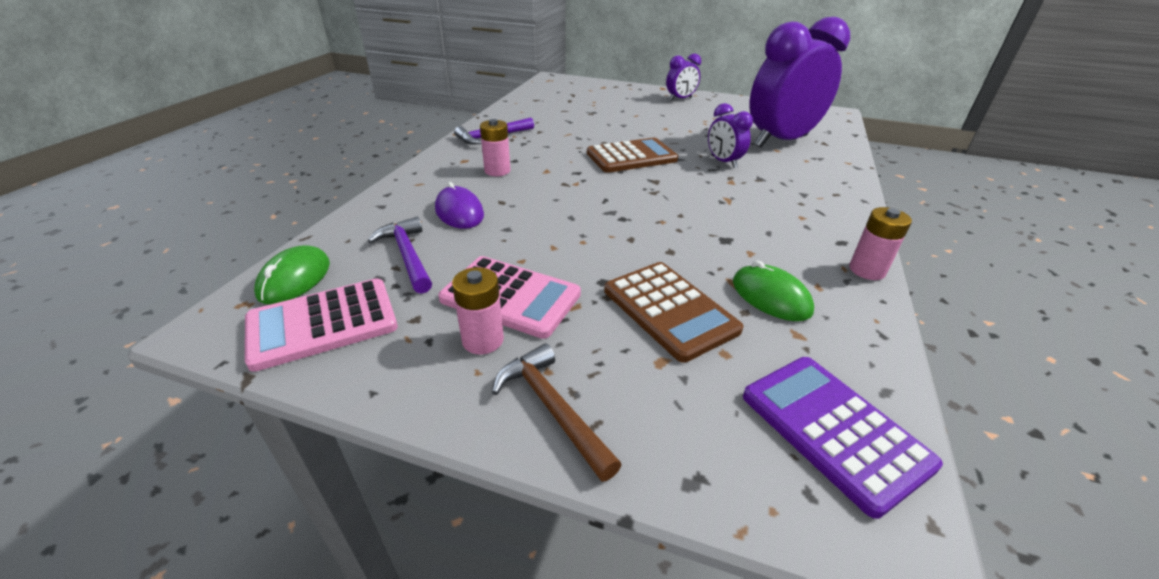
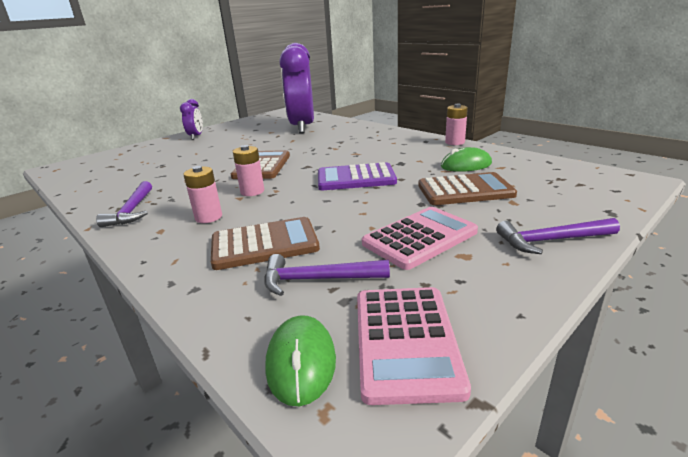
camera: 60 degrees left, 10 degrees down
green mouse [254,245,330,304] -> green mouse turned 45 degrees clockwise [265,315,336,406]
purple mouse [435,182,484,229] -> brown calculator [211,217,320,270]
pink battery [452,267,504,354] -> pink battery moved to [233,145,264,196]
brown hammer [492,343,622,482] -> purple hammer [496,218,620,254]
purple clock [708,103,753,168] -> none
purple calculator [743,357,943,519] -> purple calculator moved to [318,162,397,190]

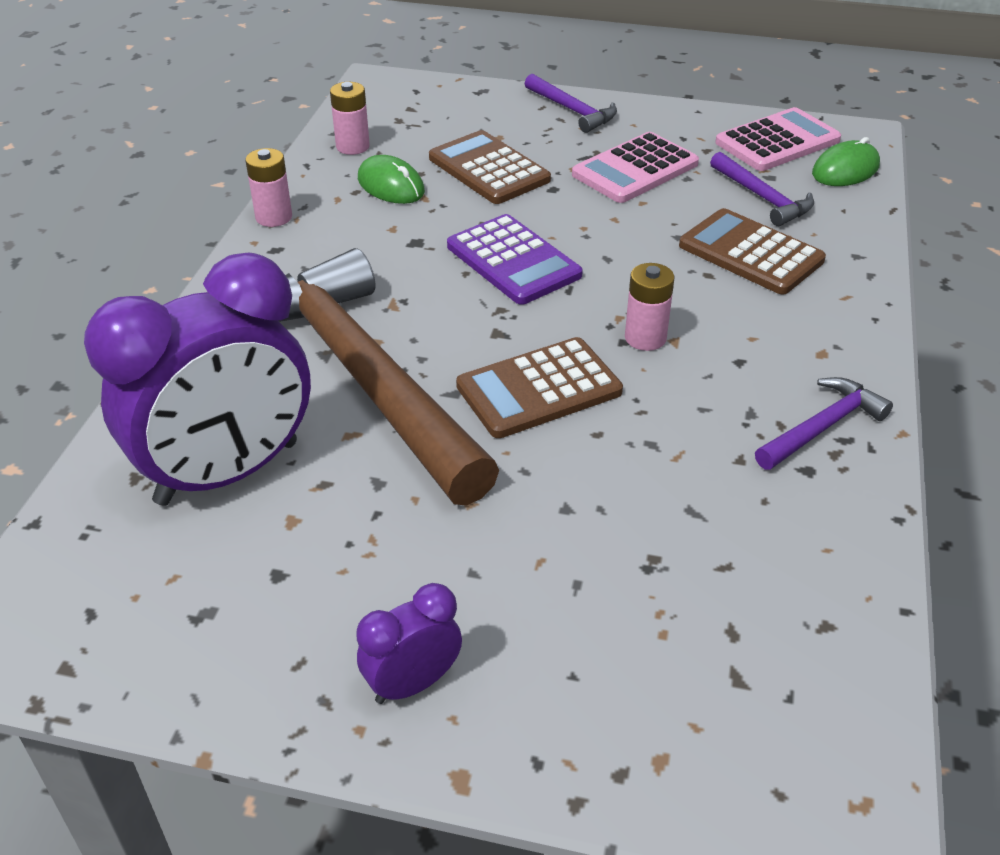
camera: 125 degrees left, 15 degrees up
pink battery [183,166,222,223] -> pink battery moved to [330,82,370,155]
pink calculator [362,207,478,270] -> pink calculator turned 60 degrees counterclockwise [572,132,699,203]
none -> brown hammer [278,248,499,506]

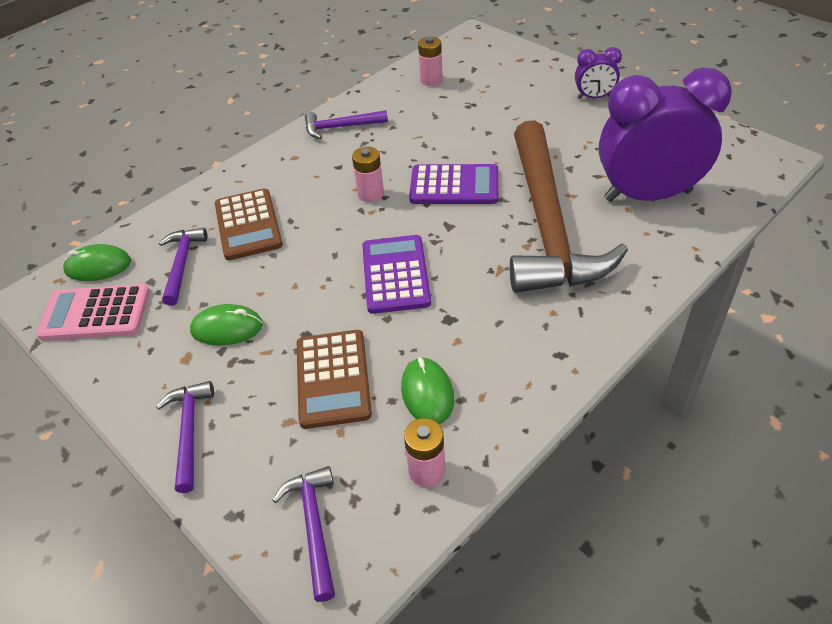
camera: 145 degrees left, 5 degrees up
pink battery [245,148,292,227] -> pink battery moved to [418,37,443,86]
brown calculator [456,337,623,438] -> purple calculator [409,164,498,204]
pink calculator [572,132,699,203] -> green mouse [190,304,263,345]
none -> purple hammer [273,466,335,602]

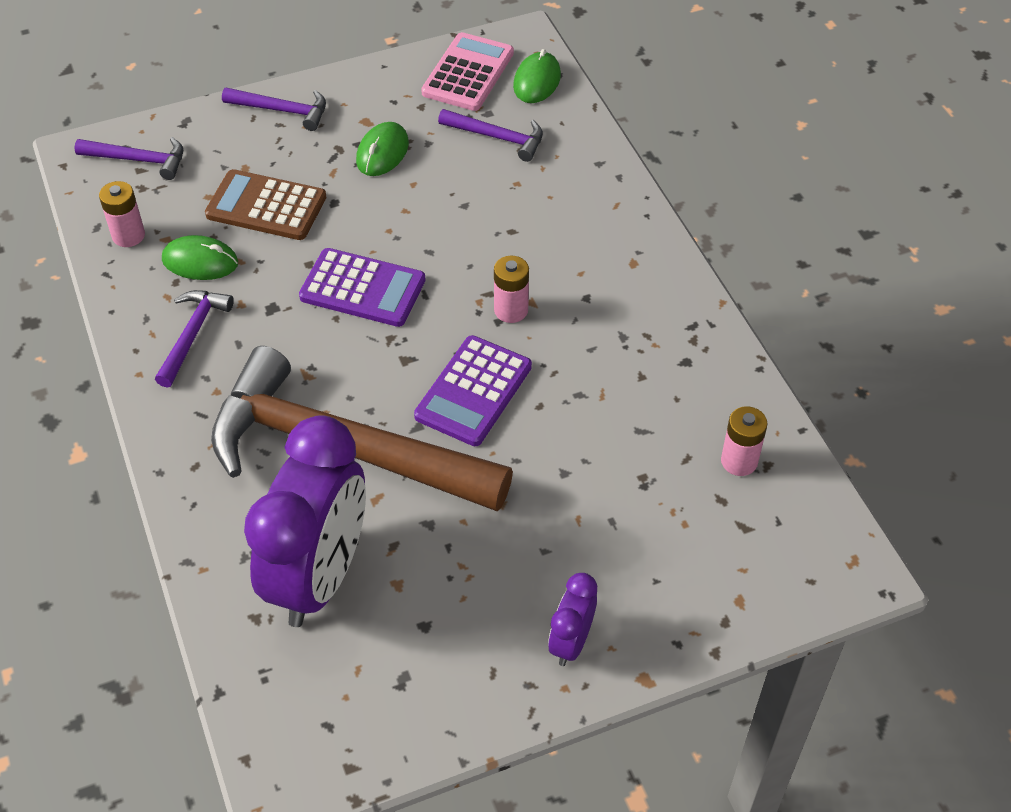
camera: 110 degrees right, 5 degrees up
brown calculator [215,188,283,260] -> none
purple hammer [305,110,388,139] -> purple hammer moved to [155,290,234,388]

